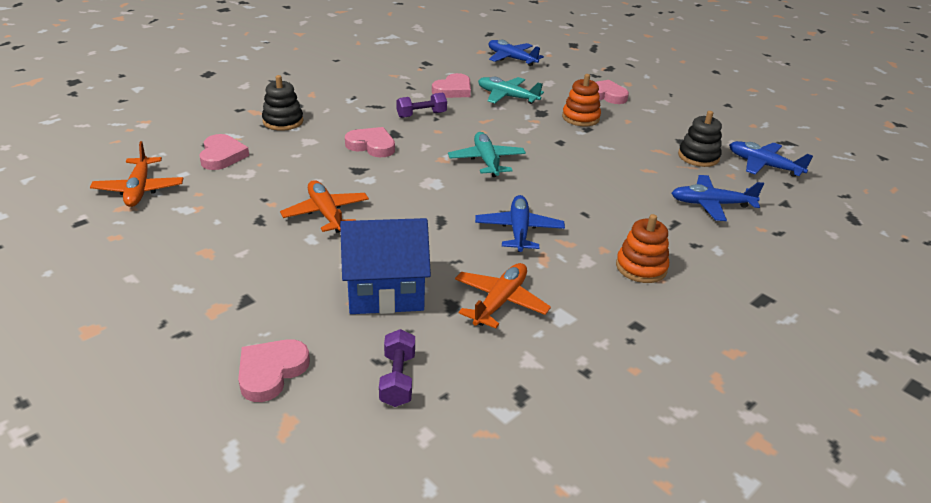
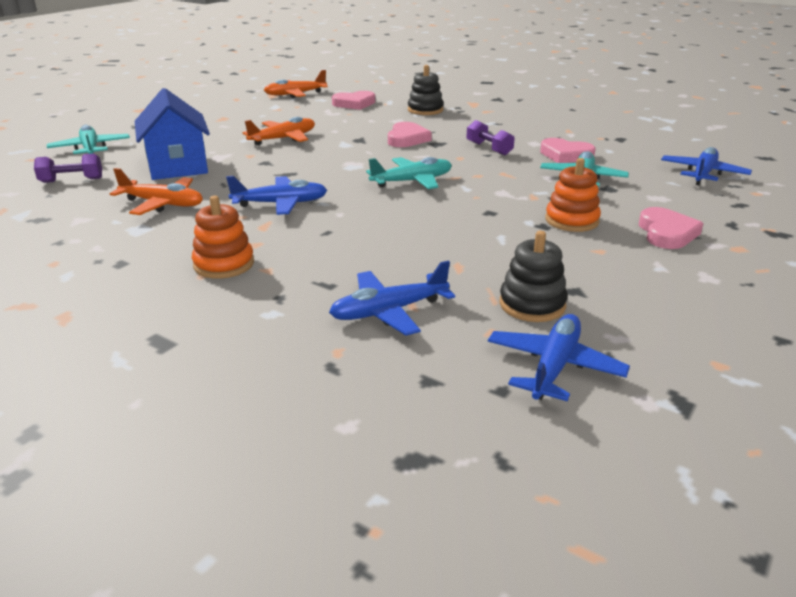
camera: 80 degrees right, 5 degrees down
pink heart [238,339,310,402] -> turquoise plane [47,125,130,154]
blue plane [672,175,764,221] -> blue plane turned 105 degrees counterclockwise [329,261,455,336]

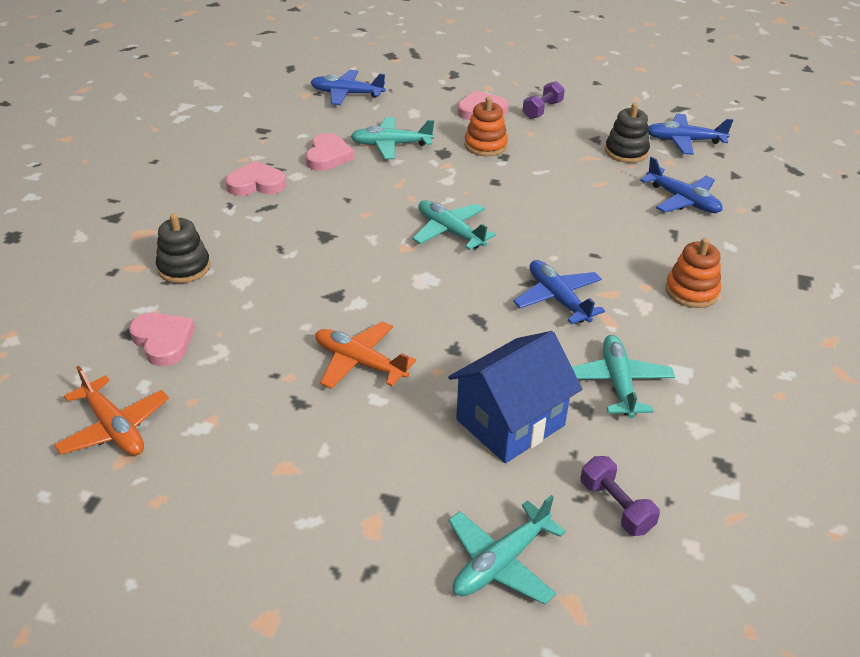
camera: 110 degrees left, 10 degrees up
orange plane [110,168,203,215] -> turquoise plane [572,335,675,418]
pink heart [388,122,432,147] -> pink heart moved to [225,161,286,196]
purple dumbbell [467,120,515,156] -> purple dumbbell moved to [523,81,565,119]

